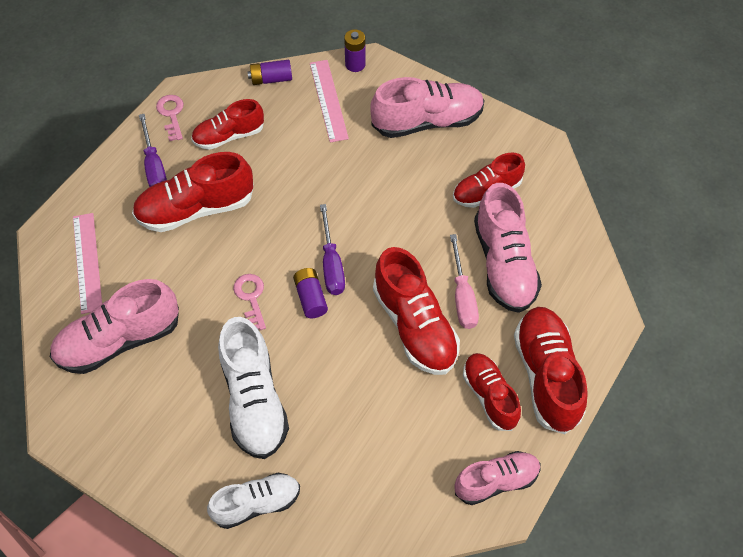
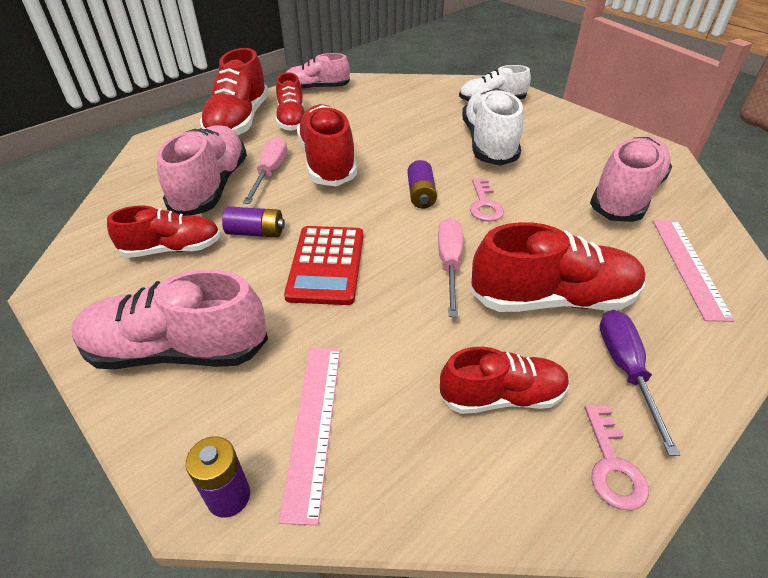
camera: 165 degrees left, 15 degrees down
pink shoe [50,279,179,374] -> pink shoe turned 45 degrees counterclockwise [590,136,672,222]
purple battery [248,60,292,85] -> purple battery moved to [222,206,285,238]
purple screwdriver [320,204,345,295] -> none
none -> red calculator [284,226,363,305]
none -> pink screwdriver [438,218,463,317]

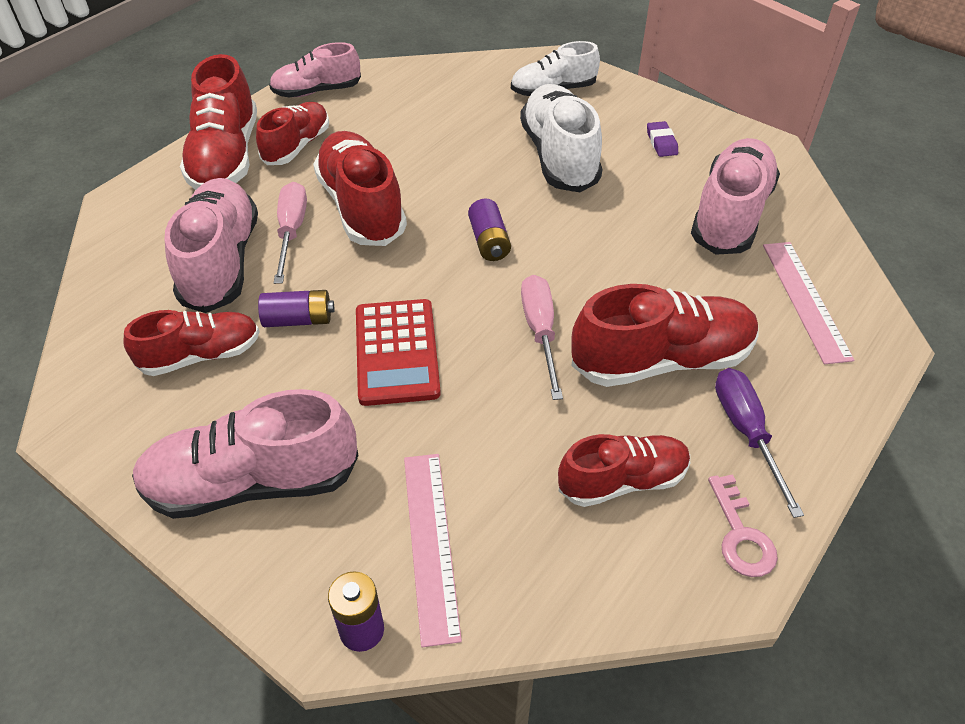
camera: 10 degrees left, 5 degrees up
red shoe [276,72,305,131] -> red shoe turned 135 degrees counterclockwise [256,102,329,165]
pink key [470,178,504,221] -> none
none -> purple eraser [647,121,678,157]

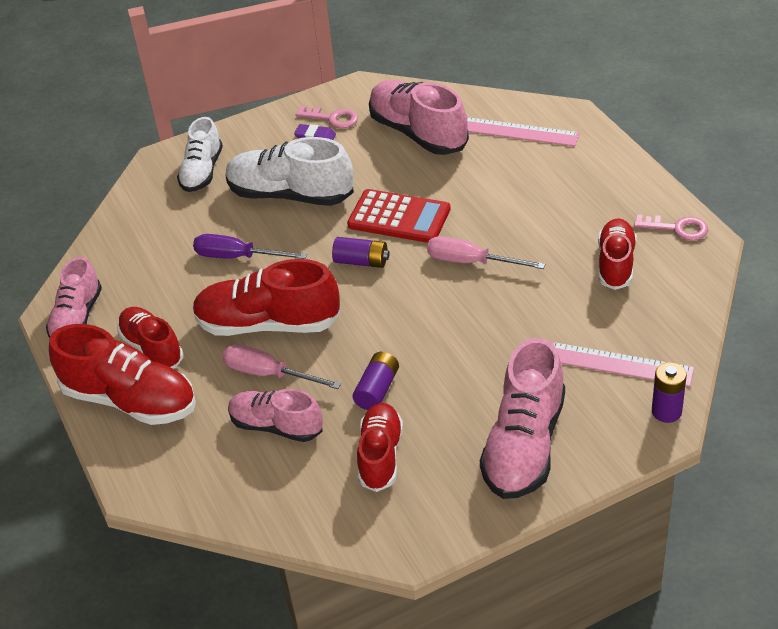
camera: 60 degrees left, 5 degrees down
pink shoe [165,178,258,313] -> pink shoe [228,389,323,442], size x0.64
red calculator [356,299,441,406] -> red calculator moved to [347,189,451,243]
red shoe [571,284,759,387] -> none
purple screwdriver [715,368,804,518] -> purple screwdriver moved to [193,234,307,259]
none -> pink key [296,106,358,128]

